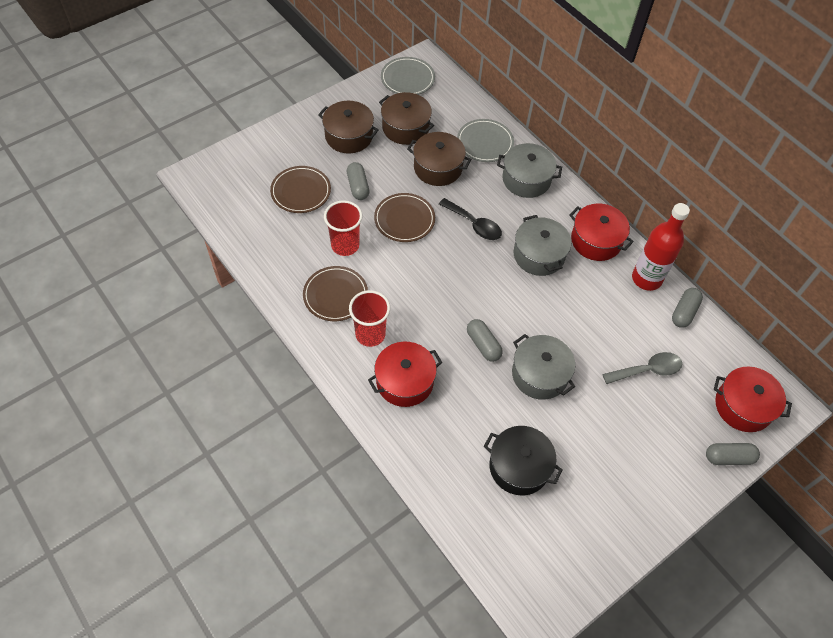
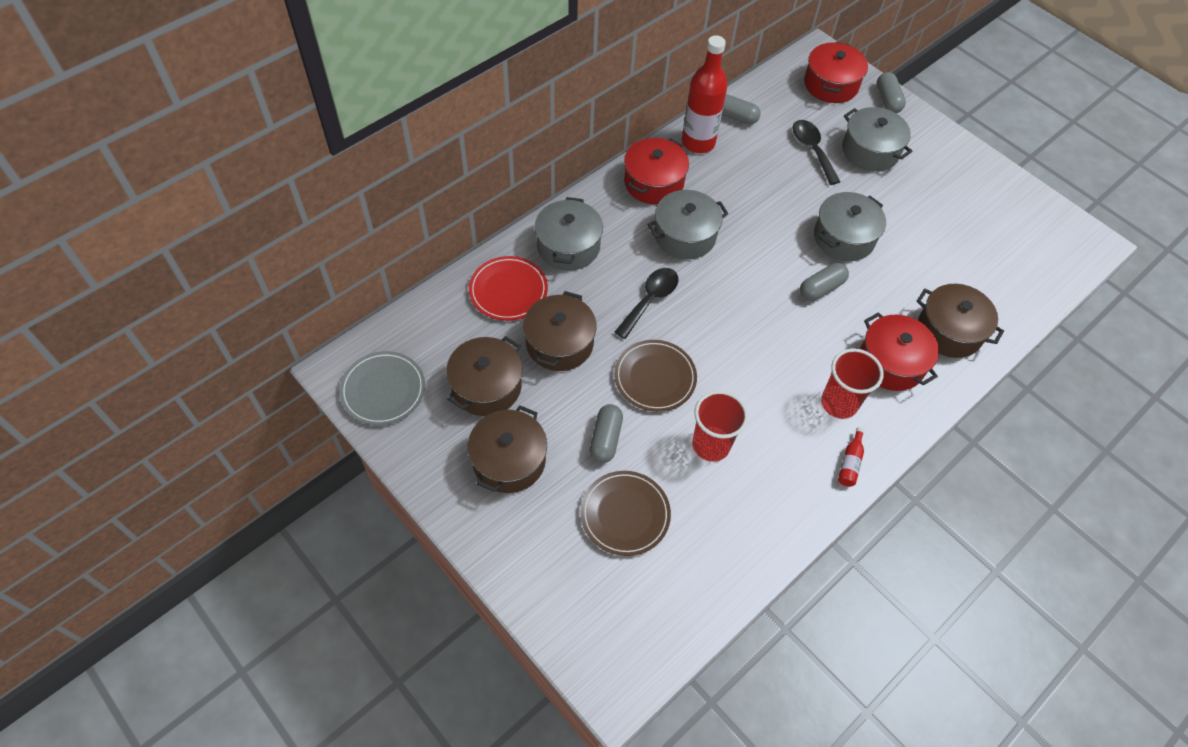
camera: 95 degrees left, 0 degrees up
brown plate [303,266,368,321] -> none
grey capsule [347,162,369,200] -> grey capsule turned 60 degrees counterclockwise [590,404,623,463]
grey plate [457,119,514,162] -> red plate [469,256,548,321]
black pot [484,426,563,495] -> none
grey spoon [603,352,682,384] -> black spoon [792,120,840,185]
none -> red bottle [838,427,864,487]
none -> grey pot [842,107,912,171]
none -> brown pot [917,284,1004,358]

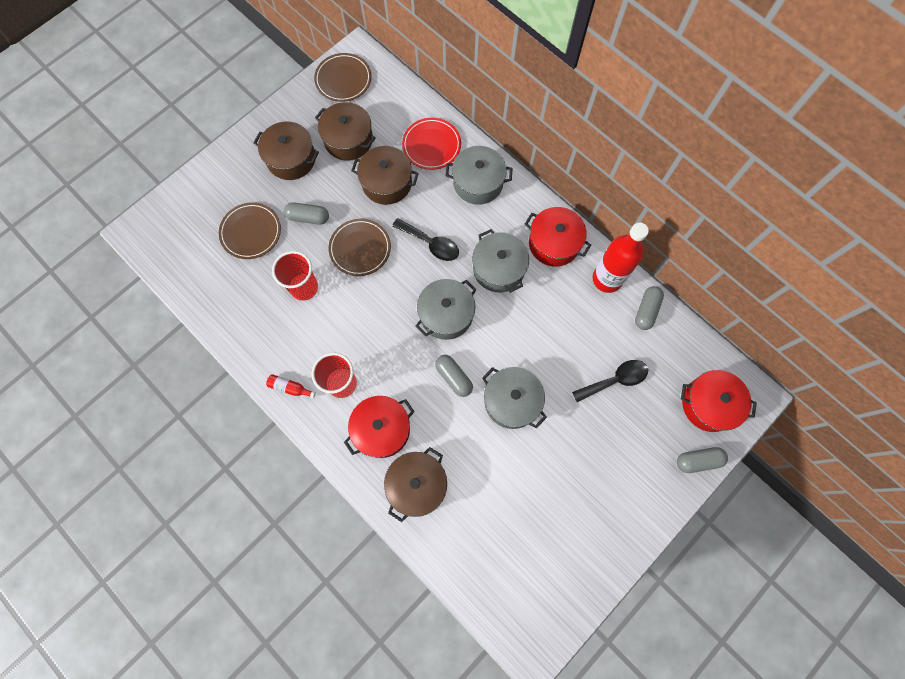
camera: 90 degrees right, 15 degrees up
grey plate [339,351,425,425] -> brown plate [314,53,371,102]
grey pot [842,107,912,171] -> grey pot moved to [416,279,477,340]

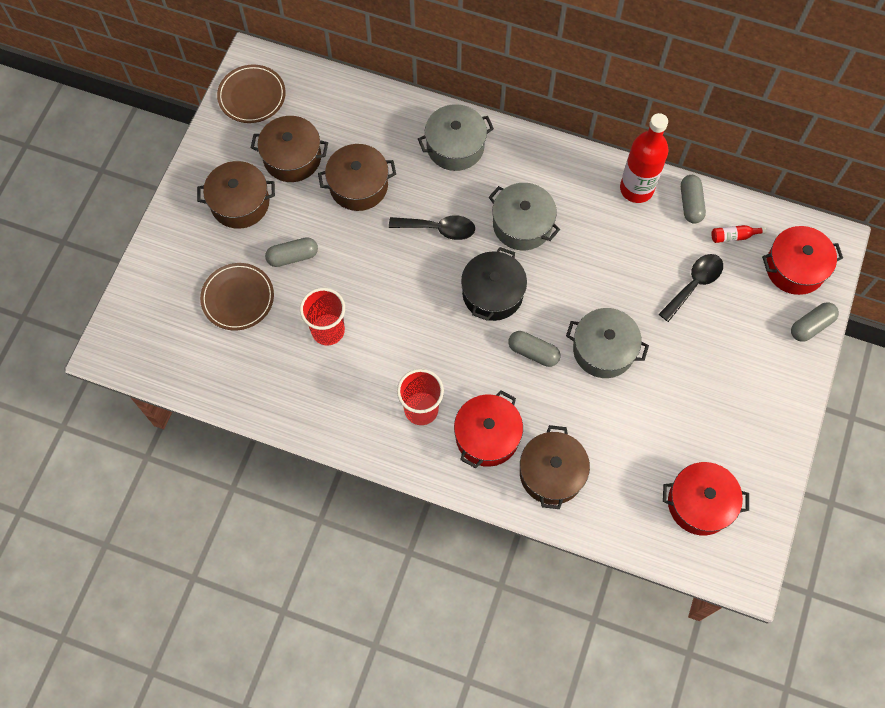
camera: 25 degrees left, 5 degrees down
red bottle [266,374,316,398] -> red bottle moved to [712,225,766,243]
brown plate [328,219,391,276] -> none
red plate [402,118,461,170] -> none
grey pot [416,279,477,340] -> black pot [461,247,527,321]
red pot [525,207,591,267] -> red pot moved to [663,462,749,535]

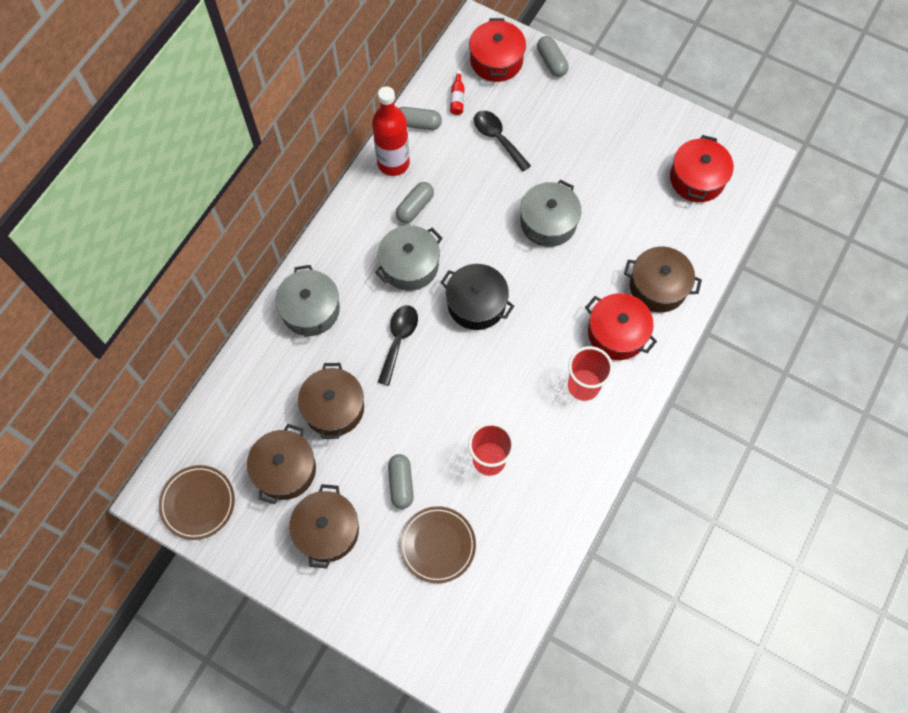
camera: 80 degrees left, 0 degrees up
grey capsule [508,331,560,367] -> grey capsule moved to [396,182,434,223]

